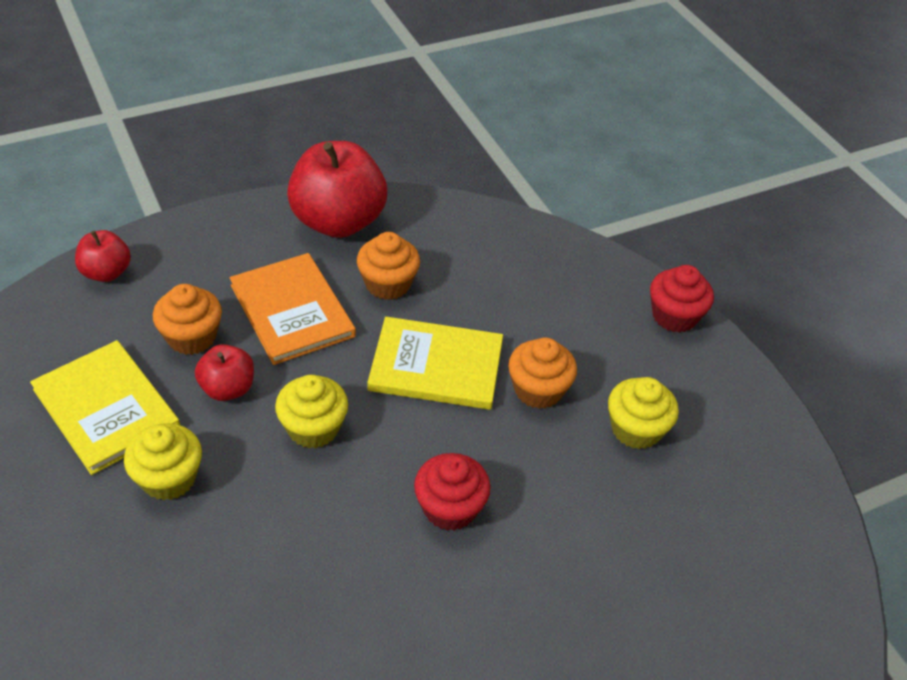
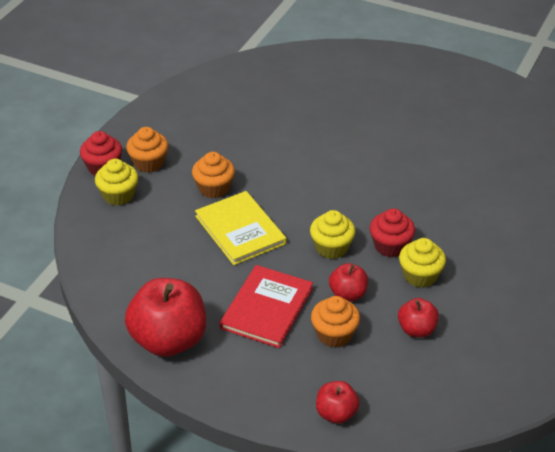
camera: 125 degrees left, 5 degrees down
yellow book [30,340,180,475] -> red apple [398,298,439,337]
orange book [230,253,356,365] -> red book [219,265,313,348]
orange cupcake [357,232,420,300] -> orange cupcake moved to [126,127,168,173]
red cupcake [414,453,491,531] -> red cupcake moved to [370,208,415,257]
yellow cupcake [608,377,679,449] -> yellow cupcake moved to [95,159,138,206]

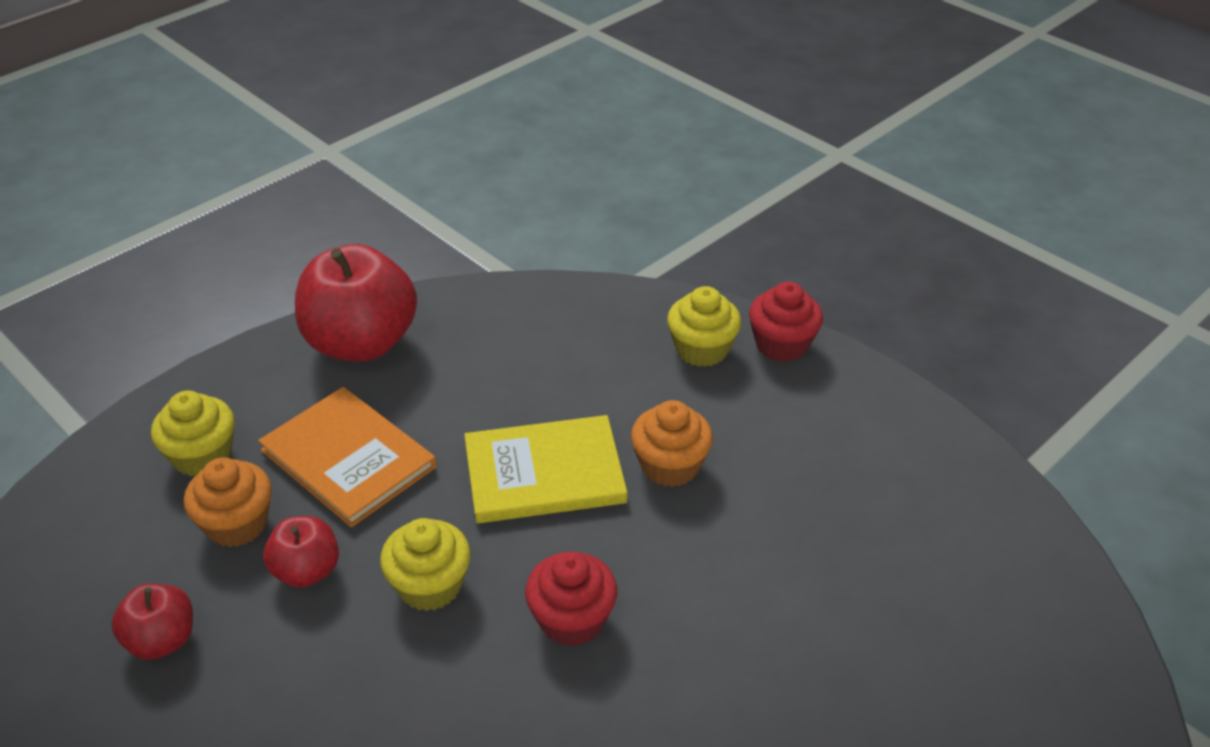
camera: 110 degrees right, 0 degrees up
orange cupcake [126,127,168,173] -> none
red book [219,265,313,348] -> orange book [258,387,437,527]
red apple [316,381,360,424] -> none
red cupcake [370,208,415,257] -> red cupcake moved to [525,552,617,647]
yellow cupcake [399,238,446,287] -> yellow cupcake moved to [151,391,235,477]

